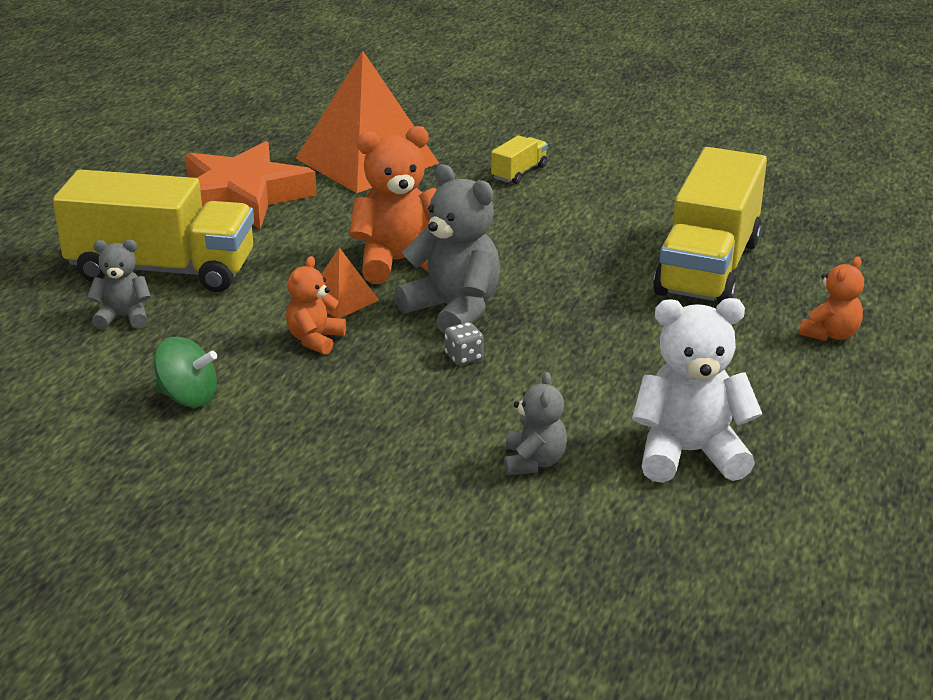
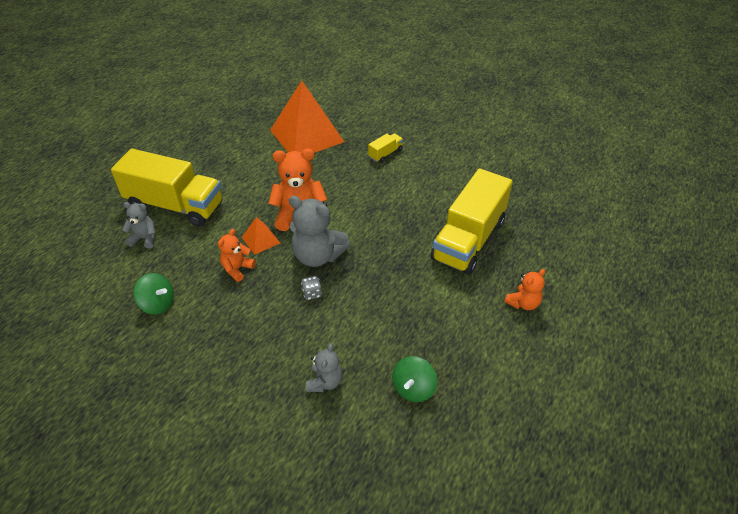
camera: 10 degrees right, 15 degrees up
orange star [185,141,317,229] -> none
grey teddy bear [394,164,500,335] -> grey teddy bear turned 150 degrees clockwise [289,196,350,267]
white teddy bear [632,298,762,483] -> green spinning top [392,356,437,402]

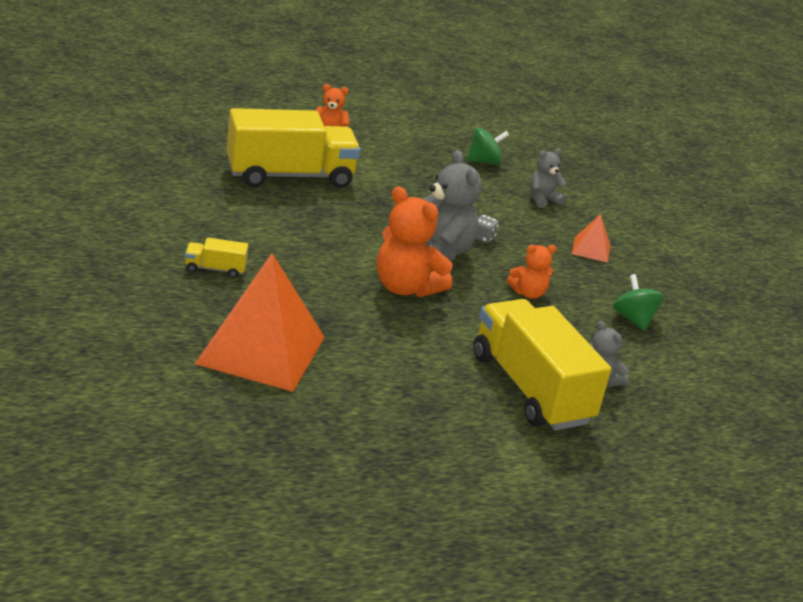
camera: 140 degrees left, 15 degrees down
orange pyramid [242,217,280,255] -> orange pyramid moved to [572,214,610,263]

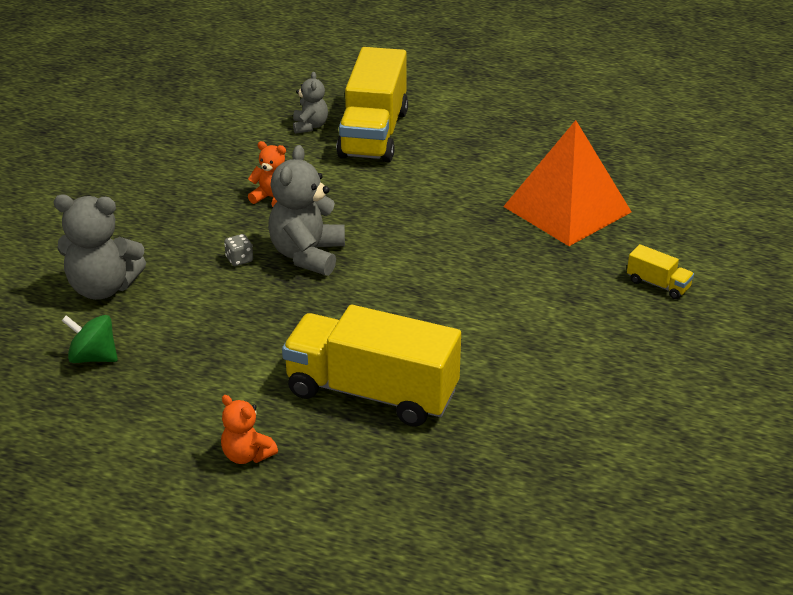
camera: 140 degrees left, 5 degrees up
yellow truck [185,238,248,278] -> yellow truck moved to [627,244,694,299]
orange teddy bear [377,186,452,297] -> none
grey teddy bear [530,149,566,208] -> grey teddy bear [53,194,146,300], size x1.77
orange pyramid [572,214,610,263] -> none
green spinning top [613,274,664,331] -> none

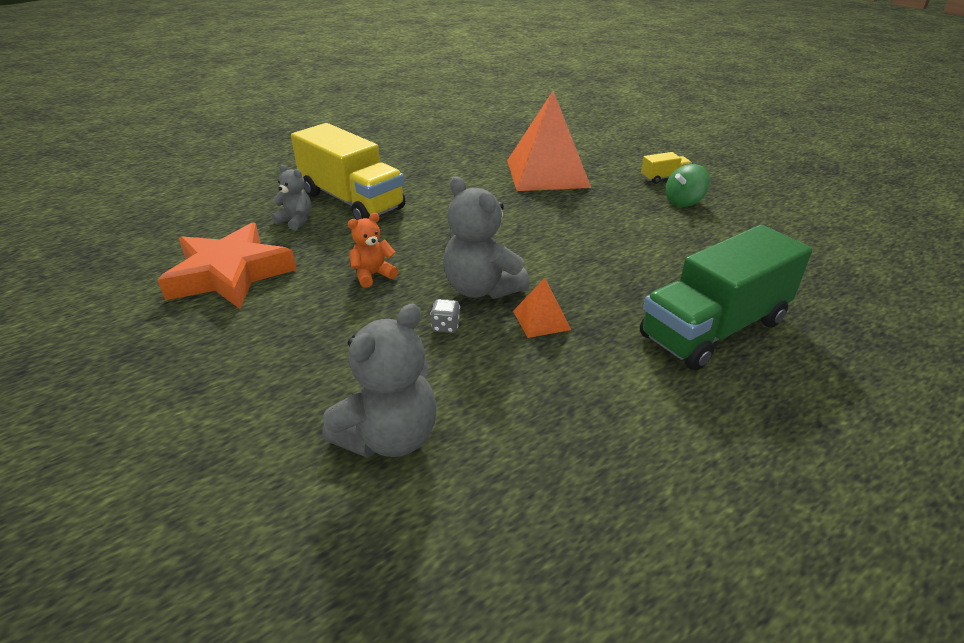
camera: 55 degrees left, 0 degrees up
green spinning top [62,315,118,363] -> green spinning top moved to [665,164,710,207]
orange teddy bear [221,395,278,464] -> none
yellow truck [282,305,461,427] -> green truck [640,225,813,370]
none -> orange star [158,222,297,309]
none -> orange pyramid [513,278,571,338]

